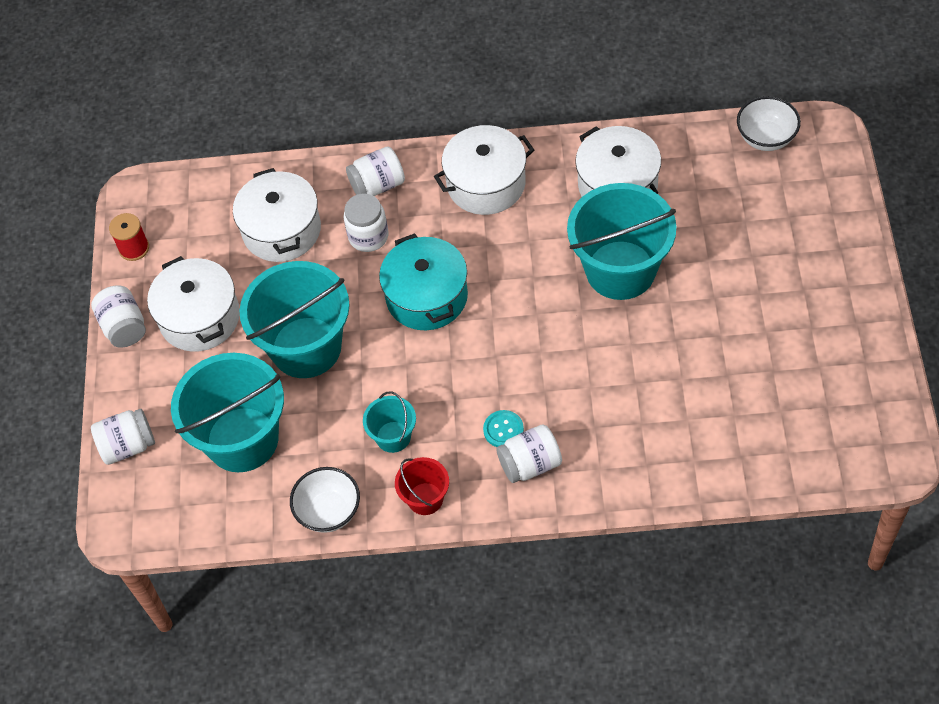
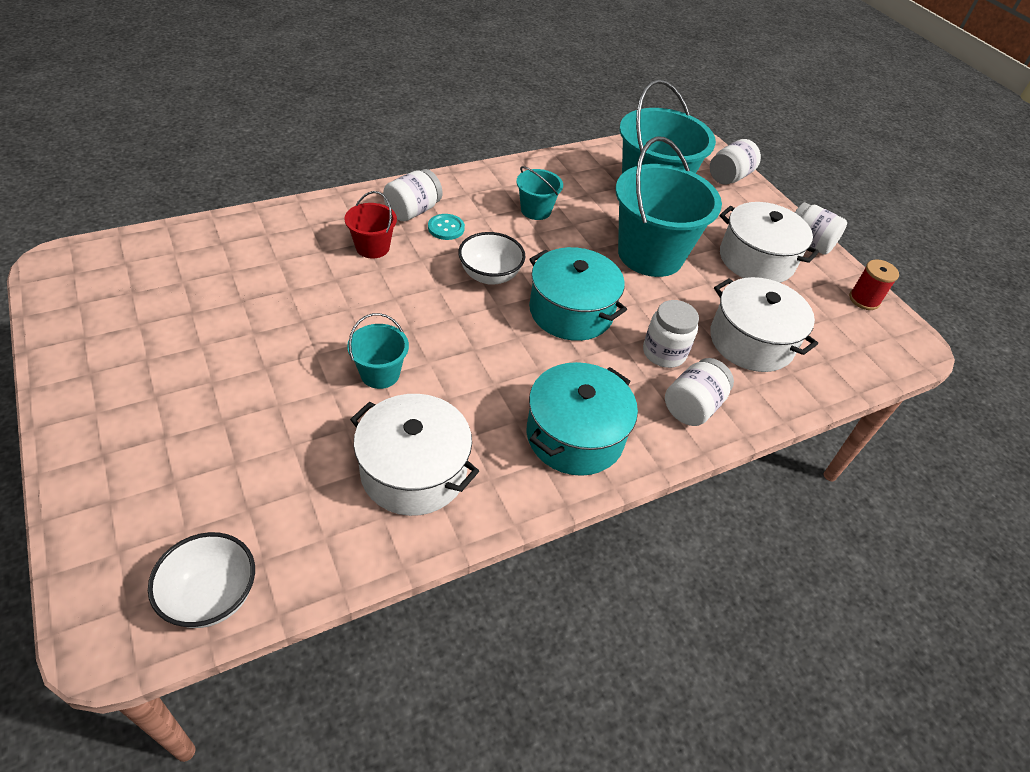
camera: 145 degrees right, 10 degrees down
white bowl [290,467,360,533] -> white bowl moved to [458,232,526,285]
red bucket [395,457,449,515] -> red bucket moved to [345,191,397,259]
white pot [434,125,534,215] -> turquoise pot [527,362,638,476]
turquoise bucket [567,183,676,300] -> turquoise bucket [347,313,409,389], size x0.48

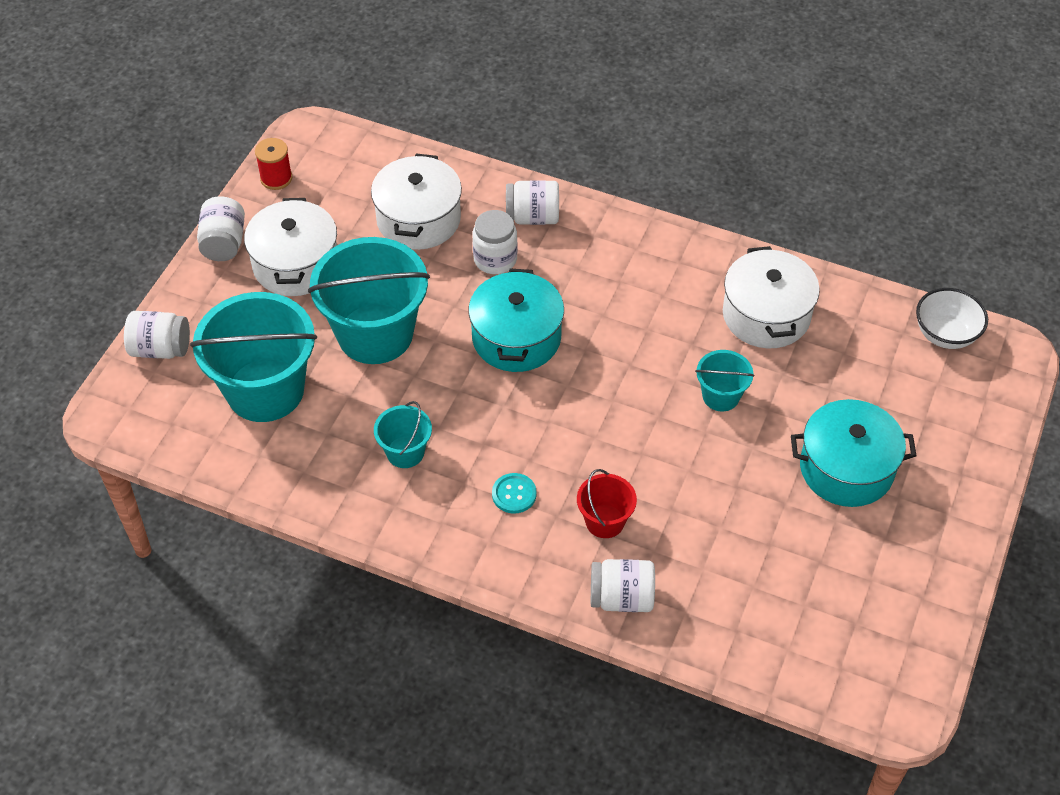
camera: 125 degrees left, 5 degrees up
white jar [383,169,443,221] -> white jar moved to [591,559,655,612]
white bowl [458,232,526,285] -> none
turquoise pot [527,362,638,476] -> turquoise pot moved to [791,399,917,507]

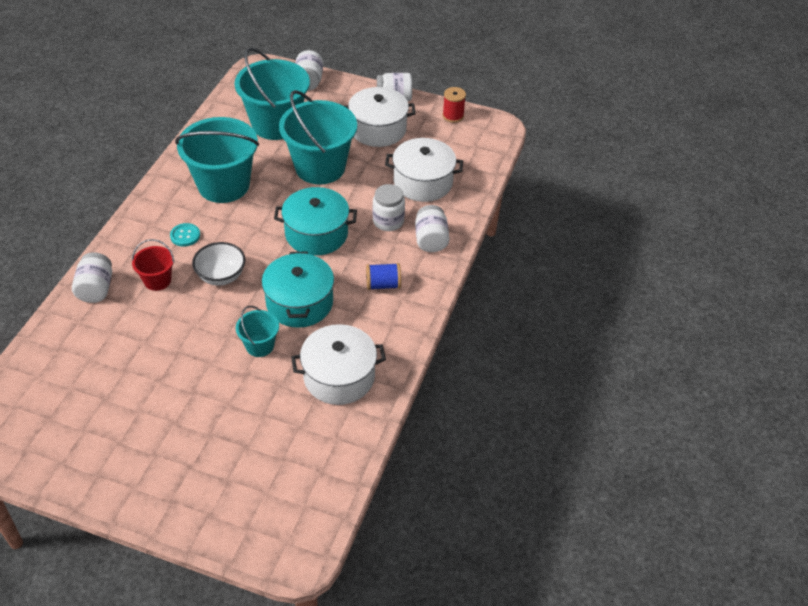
camera: 85 degrees right, 5 degrees down
turquoise bucket [374,401,432,468] -> turquoise bucket [175,117,259,203], size x2.09
turquoise pot [791,399,917,507] -> turquoise pot moved to [262,252,334,328]
white bowl [916,288,988,349] -> white bowl moved to [192,242,246,286]
none -> blue spool [366,263,401,290]

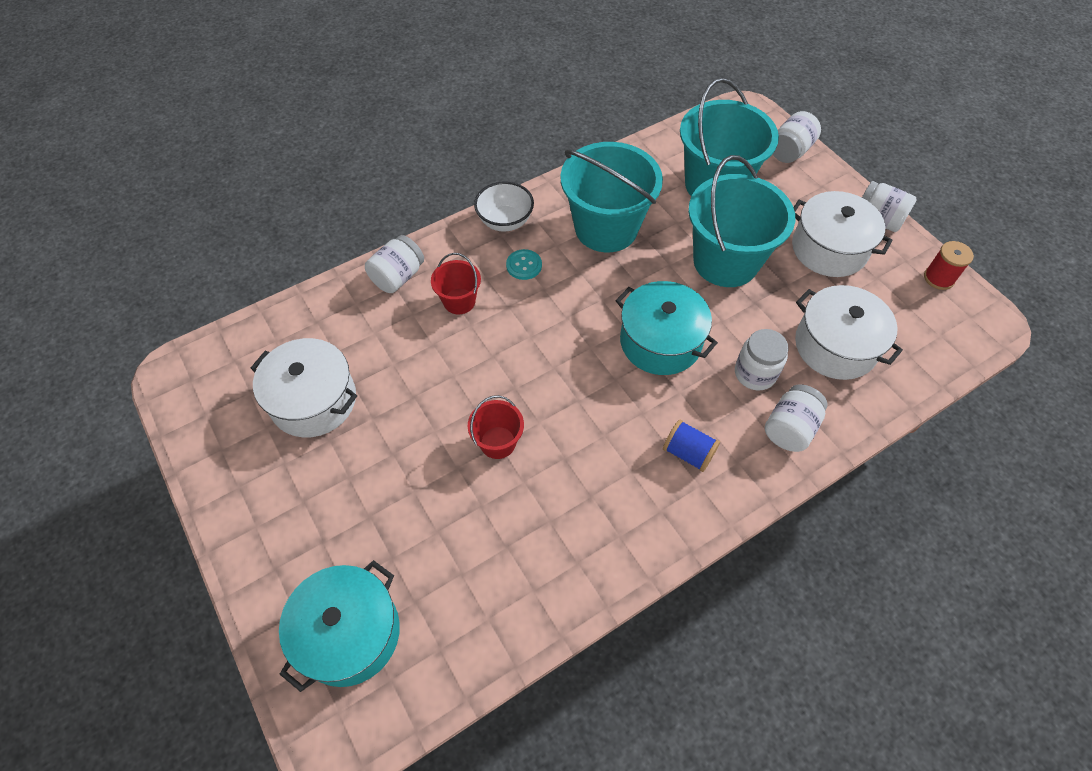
camera: 40 degrees right, 10 degrees up
white bowl [192,242,246,286] -> white bowl moved to [474,181,534,232]
turquoise bucket [236,306,279,357] -> red bucket [468,395,524,459]
turquoise pot [262,252,334,328] -> turquoise pot moved to [279,560,400,692]
white pot [291,324,386,405] -> white pot moved to [251,338,357,437]

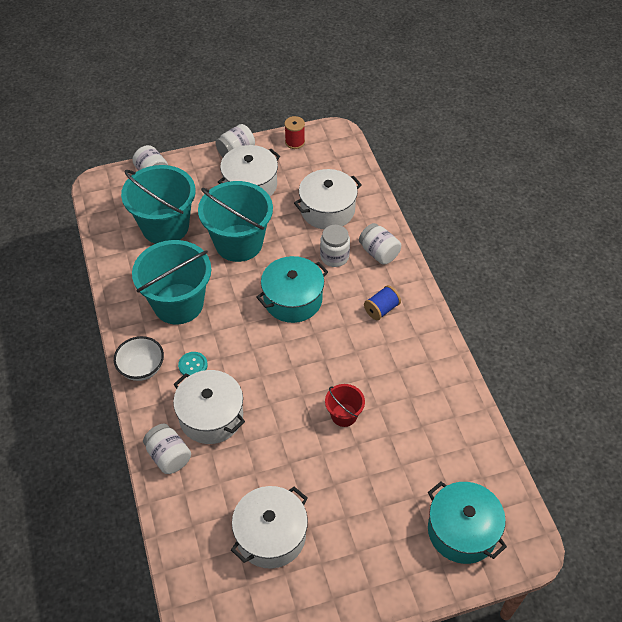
camera: 75 degrees left, 5 degrees down
red bucket [431,253,481,314] -> white pot [173,370,245,444]

